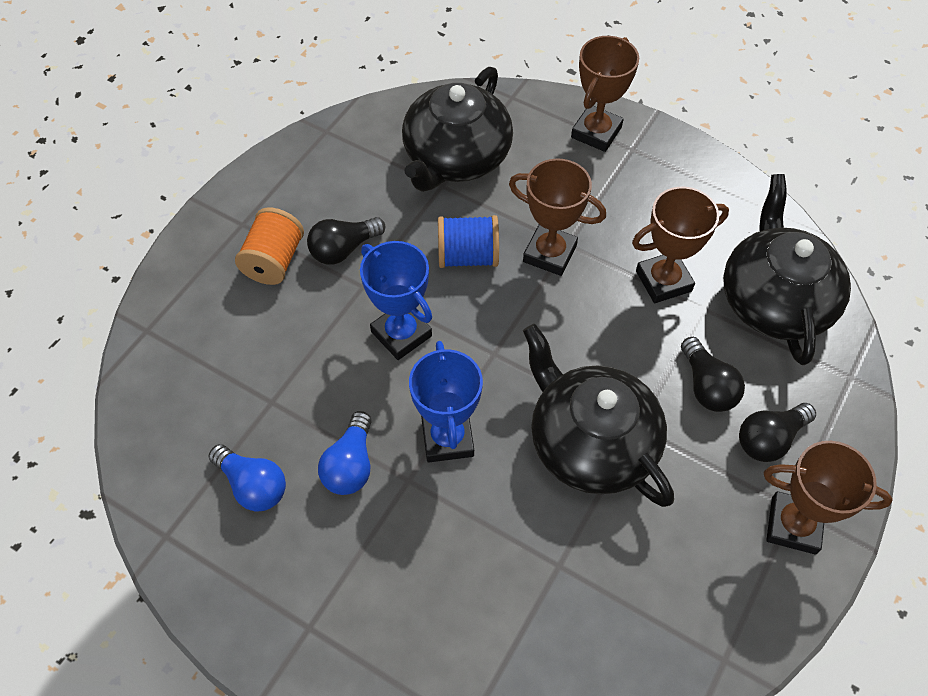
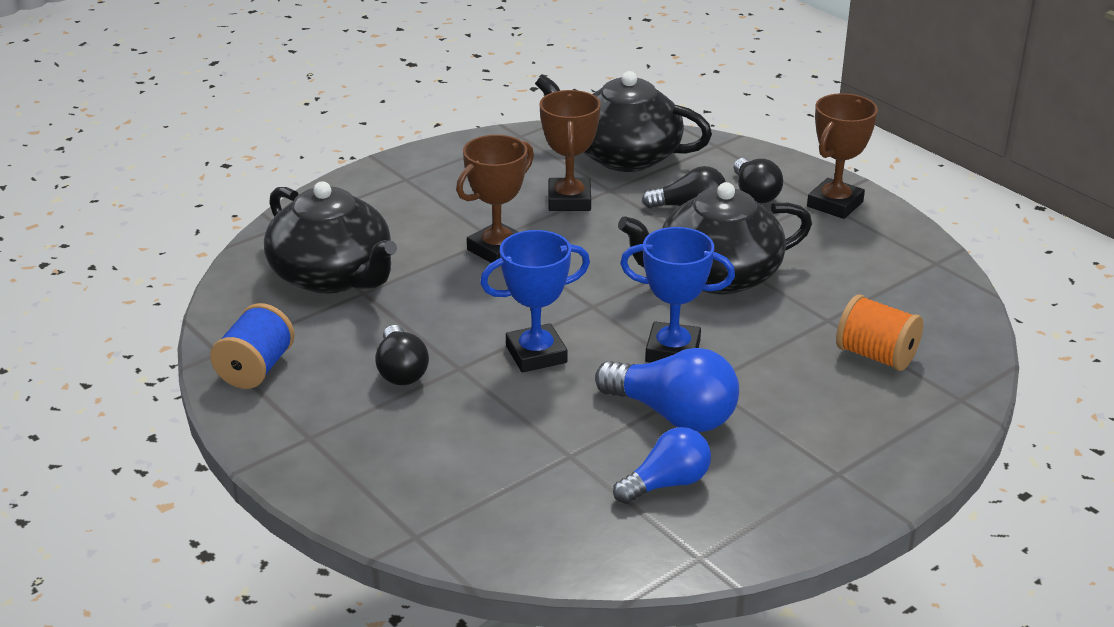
camera: 70 degrees left, 25 degrees down
orange spool [235,207,304,285] -> orange spool moved to [836,295,923,371]
blue light bulb [318,411,372,495] -> blue light bulb [595,348,739,432], size x1.51
blue spool [438,215,499,268] -> blue spool moved to [210,303,295,389]
brown trophy [571,36,639,152] -> none

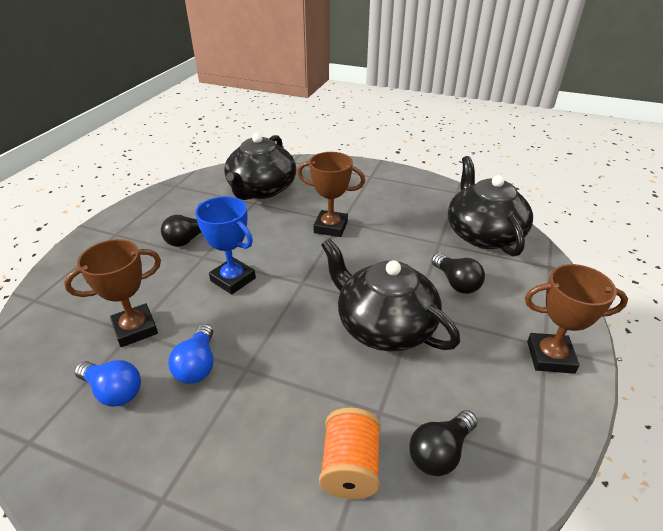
camera: 60 degrees right, 5 degrees up
blue spool [210,303,295,389] -> none
brown trophy [540,90,601,211] -> brown trophy moved to [64,239,161,347]
blue light bulb [595,348,739,432] -> blue light bulb [169,324,213,384], size x0.66
blue trophy [620,227,735,362] -> none
black light bulb [734,158,783,203] -> black light bulb moved to [409,410,478,476]

